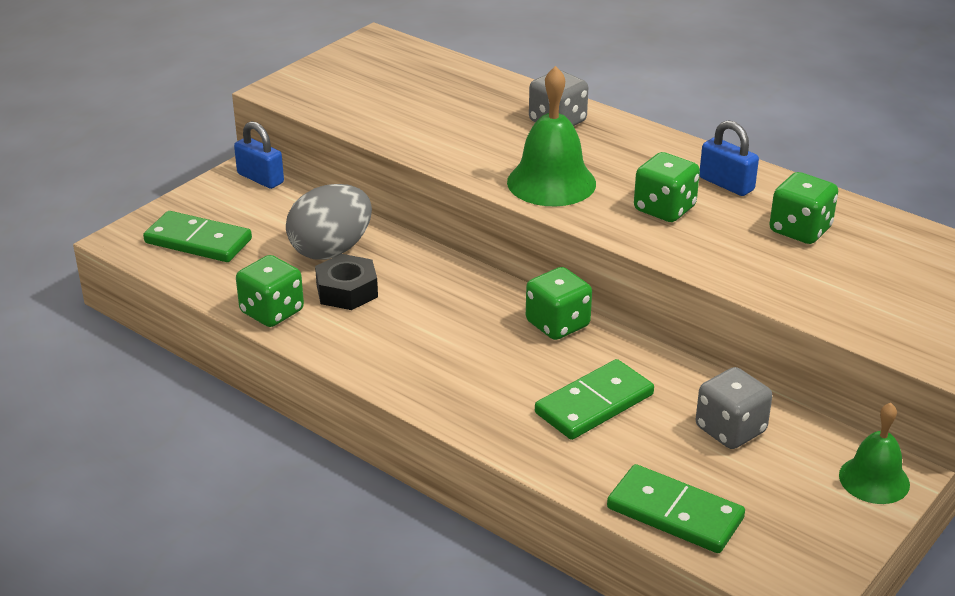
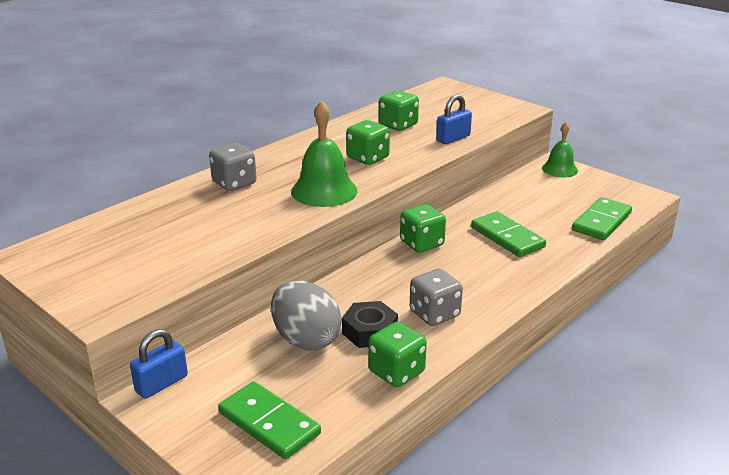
camera: 85 degrees left, 5 degrees down
green domino [143,211,252,262] -> green domino turned 75 degrees counterclockwise [218,381,321,459]
grey dice [696,367,772,449] -> grey dice moved to [410,269,463,326]
blue padlock [700,120,759,196] -> blue padlock moved to [436,94,472,144]

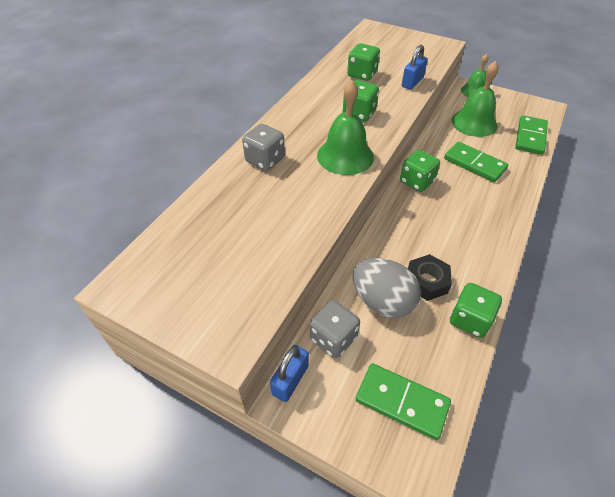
camera: 15 degrees left, 20 degrees up
grey dice [410,269,463,326] -> grey dice moved to [310,300,360,358]
none -> green bell [451,61,499,137]

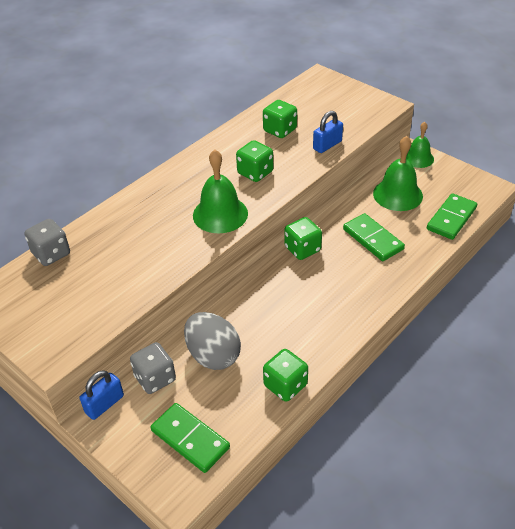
camera: 15 degrees right, 5 degrees down
grey dice [242,124,285,171] -> grey dice moved to [24,219,70,266]
black nut [408,254,452,301] -> none

